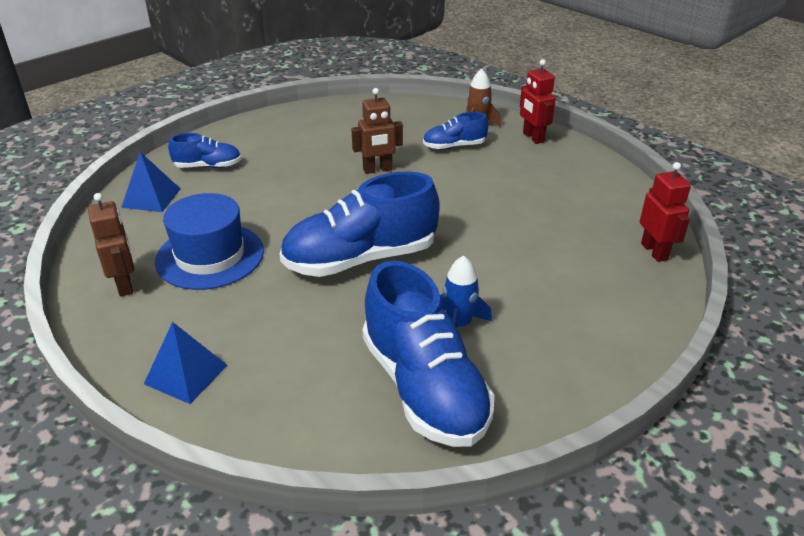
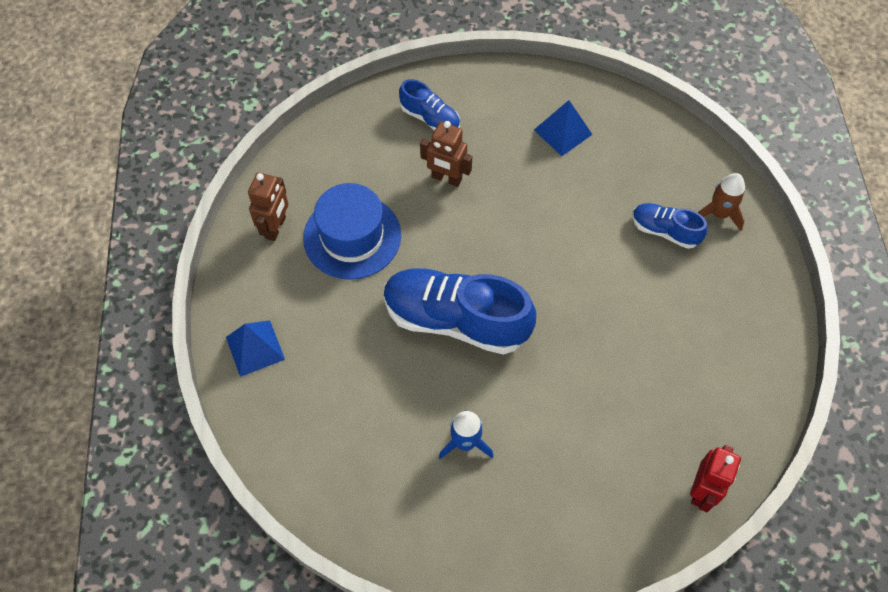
camera: 40 degrees right, 25 degrees up
blue pyramid [121,152,180,212] -> blue pyramid moved to [534,100,593,156]
brown robot [351,88,403,174] -> brown robot moved to [420,121,472,187]
blue shoe [362,261,495,447] -> none
red robot [520,59,556,144] -> none

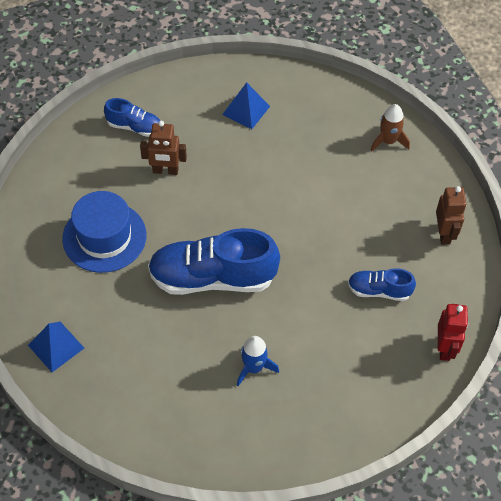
camera: 20 degrees left, 5 degrees down
brown robot [248,173,288,241] -> brown robot moved to [436,186,467,245]
blue shoe [632,203,708,249] -> blue shoe moved to [348,268,416,301]

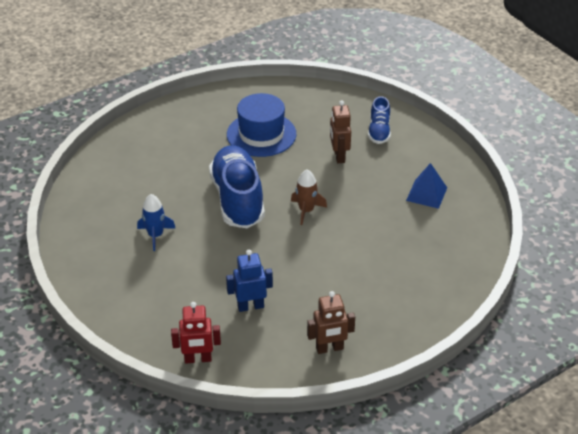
camera: 80 degrees right, 15 degrees down
blue pyramid [28,322,84,372] -> none
blue shoe [348,268,416,301] -> blue robot [226,250,273,312]
brown rocket [370,104,410,152] -> brown rocket moved to [291,169,327,225]

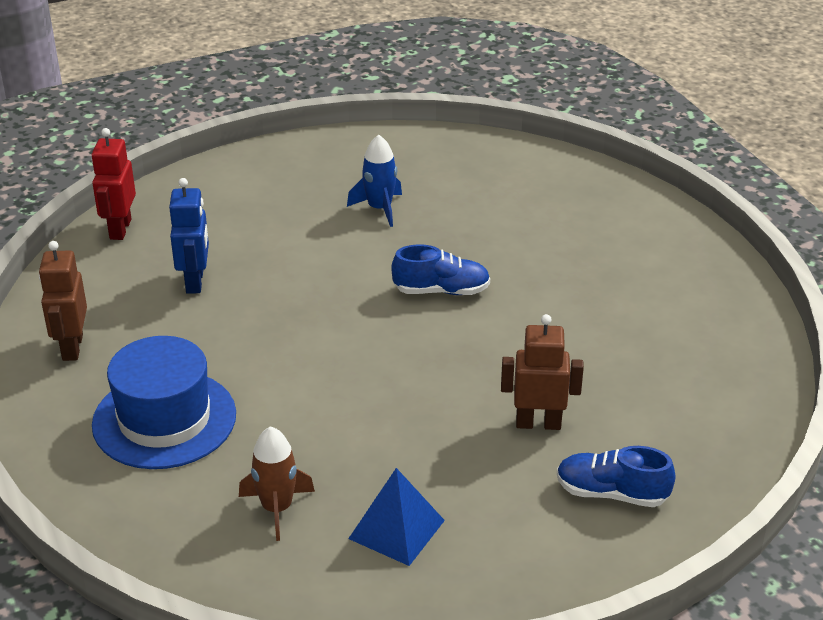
camera: 100 degrees right, 5 degrees down
blue shoe [209,145,265,228] -> blue shoe [391,244,490,295], size x0.51
blue hat [227,93,296,157] -> blue hat moved to [92,336,236,469]
brown rocket [291,169,327,225] -> brown rocket moved to [239,426,315,541]

